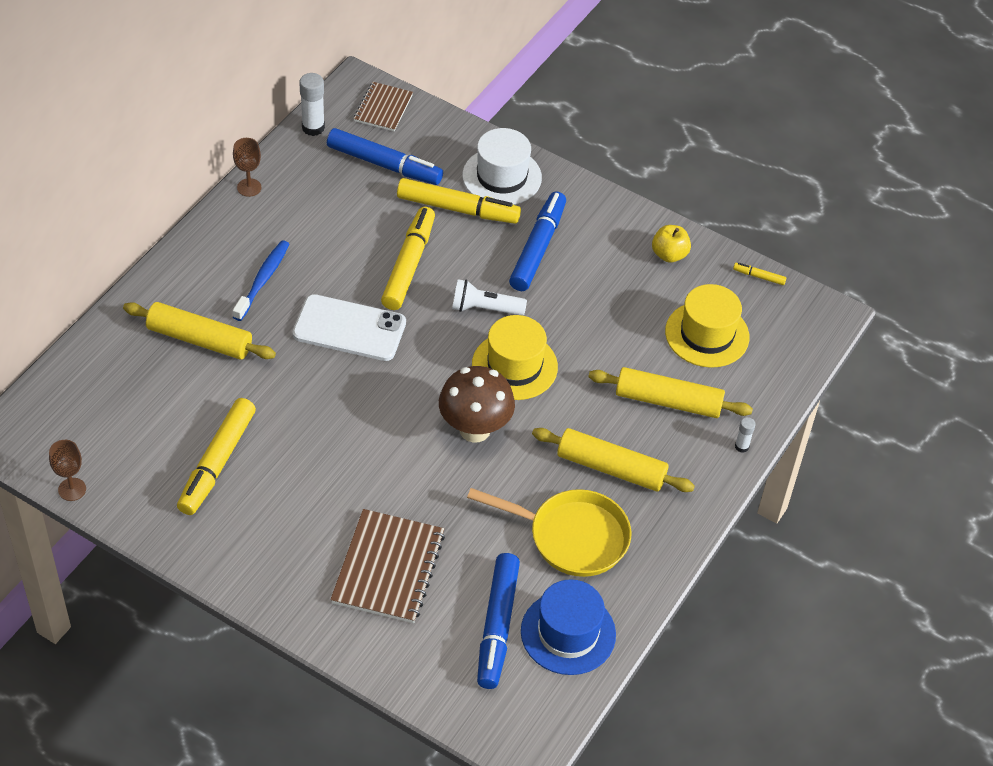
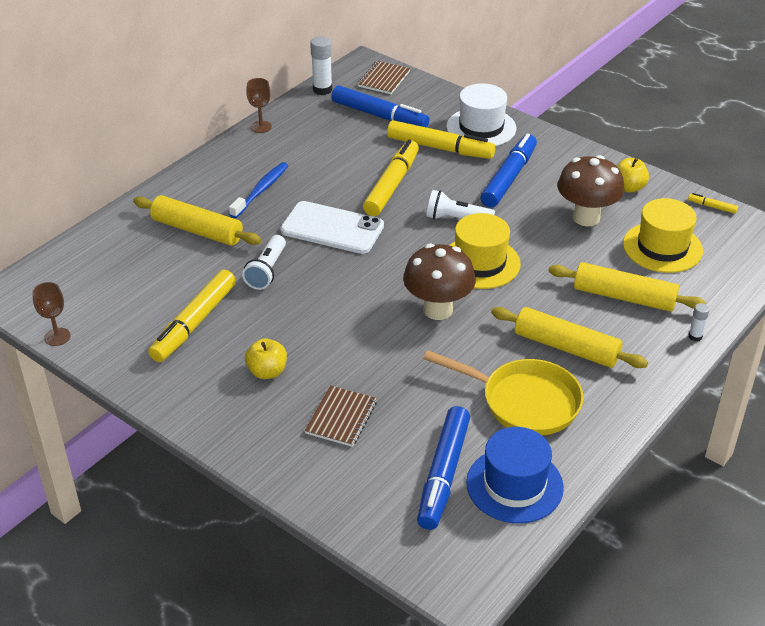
camera: 10 degrees right, 10 degrees down
brown notebook [330,509,445,623] -> brown notebook [305,385,377,447], size x0.61
none -> white flashlight [242,235,286,290]
none -> yellow apple [245,338,287,379]
none -> brown mushroom [558,155,624,226]

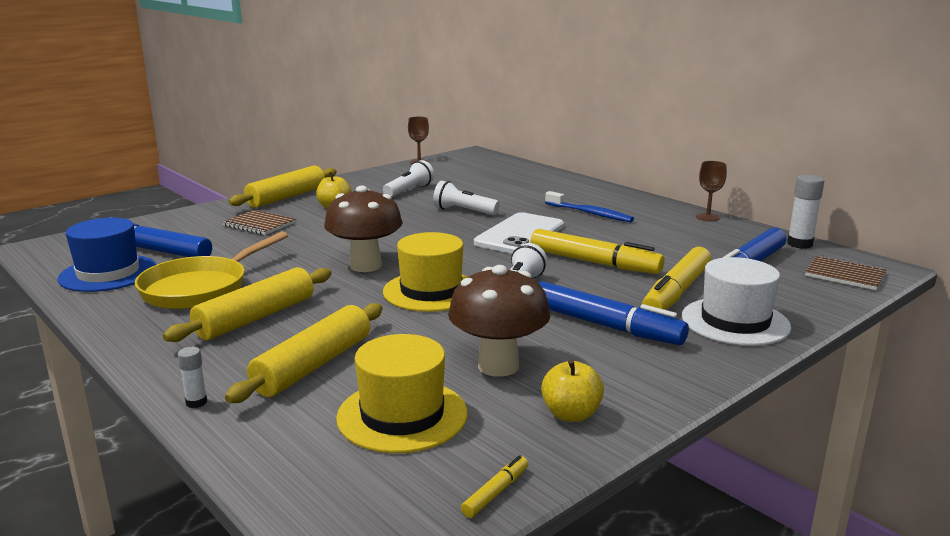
camera: 100 degrees right, 20 degrees down
yellow rolling pin [133,195,261,246] -> yellow rolling pin moved to [228,165,337,208]
yellow marker [148,270,236,362] -> white flashlight [383,160,434,197]

